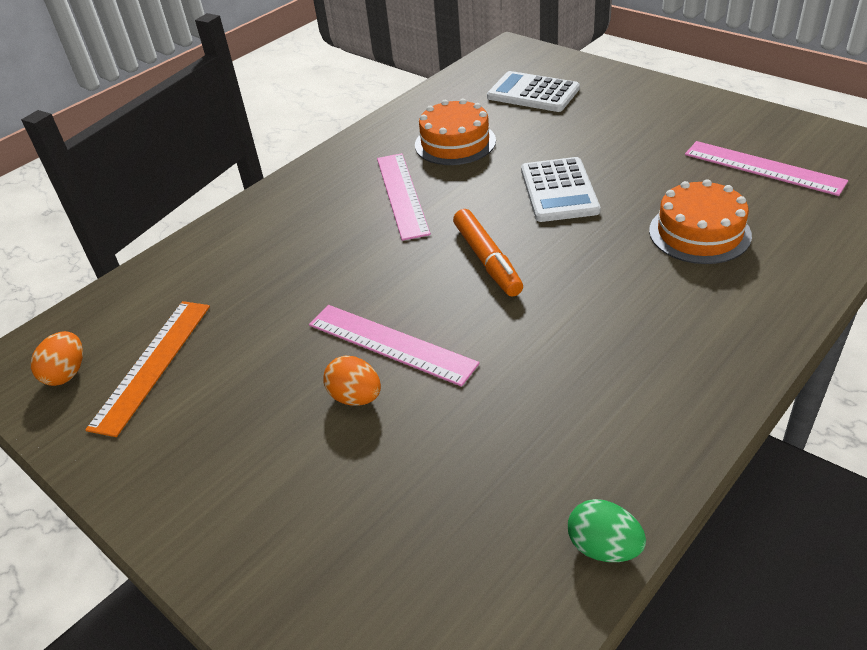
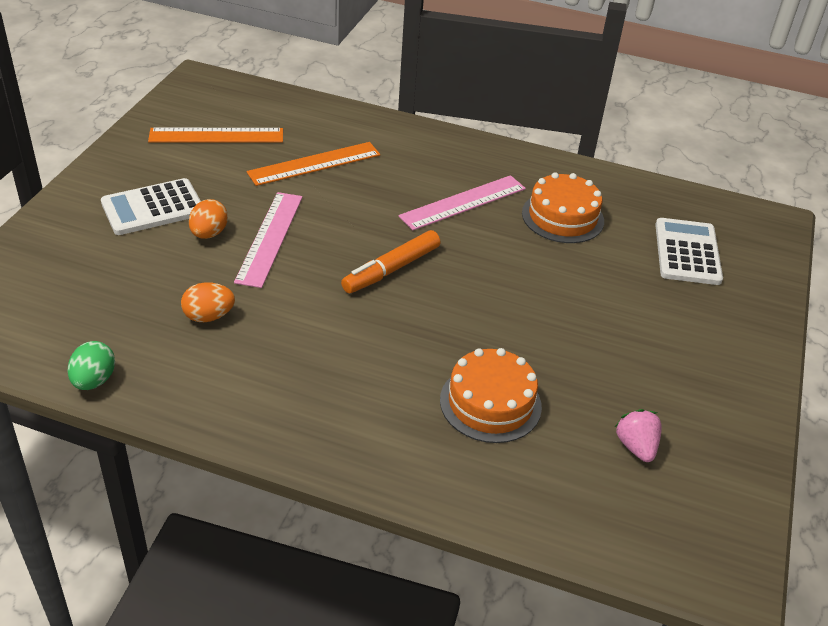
camera: 60 degrees right, 0 degrees up
orange egg [31,331,83,386] -> orange egg moved to [181,282,235,322]
white calculator [521,157,600,222] -> white calculator moved to [101,178,201,235]
pink ruler [685,141,848,196] -> pink strawberry [615,409,662,462]
none -> orange ruler [246,142,380,186]

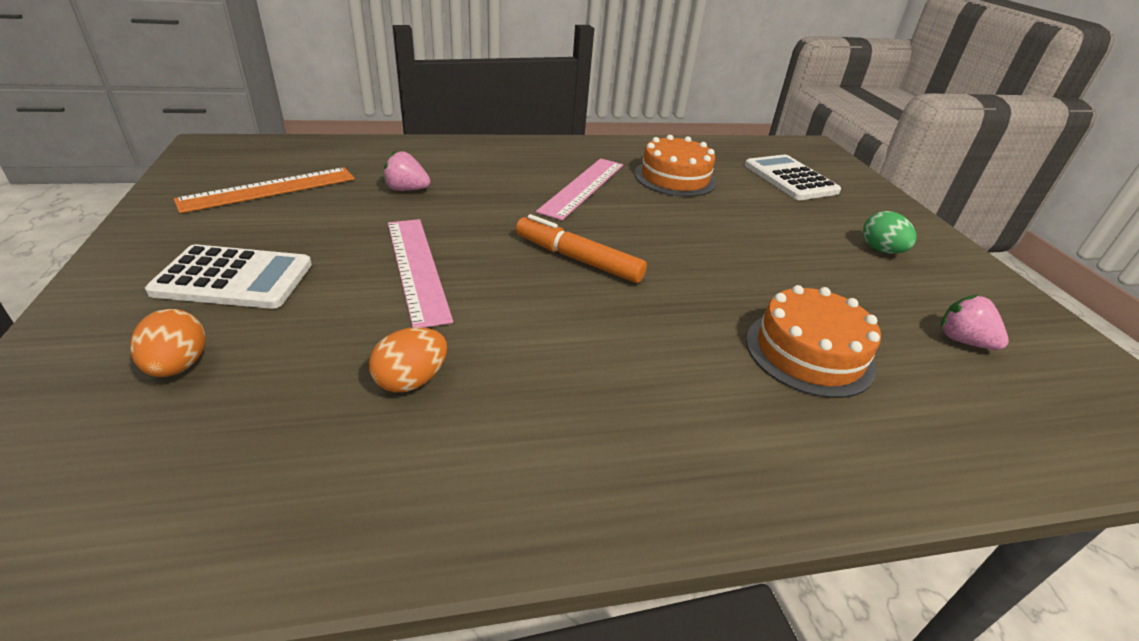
camera: 30 degrees left, 5 degrees down
green egg [67,341,115,390] -> green egg moved to [863,211,917,254]
white calculator [101,178,201,235] -> white calculator turned 120 degrees counterclockwise [145,244,312,309]
orange egg [189,199,228,239] -> orange egg moved to [130,309,205,377]
orange ruler [246,142,380,186] -> pink strawberry [383,151,430,191]
orange marker [341,230,440,293] -> orange marker turned 105 degrees clockwise [516,214,647,283]

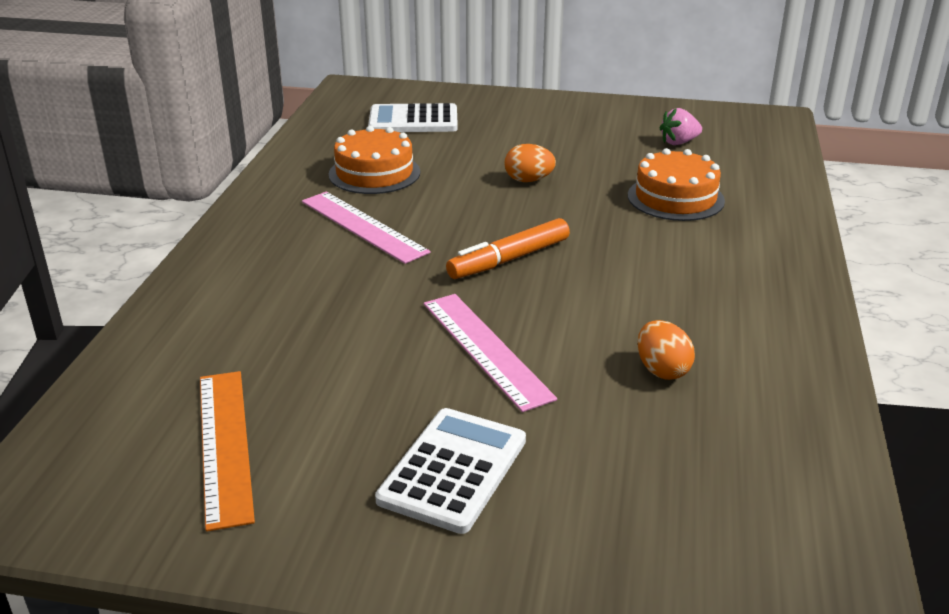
camera: 65 degrees left, 5 degrees down
orange egg [130,309,205,377] -> orange egg moved to [505,144,556,182]
pink strawberry [383,151,430,191] -> none
pink ruler [388,219,453,328] -> pink ruler turned 60 degrees clockwise [424,294,557,412]
green egg [863,211,917,254] -> none

